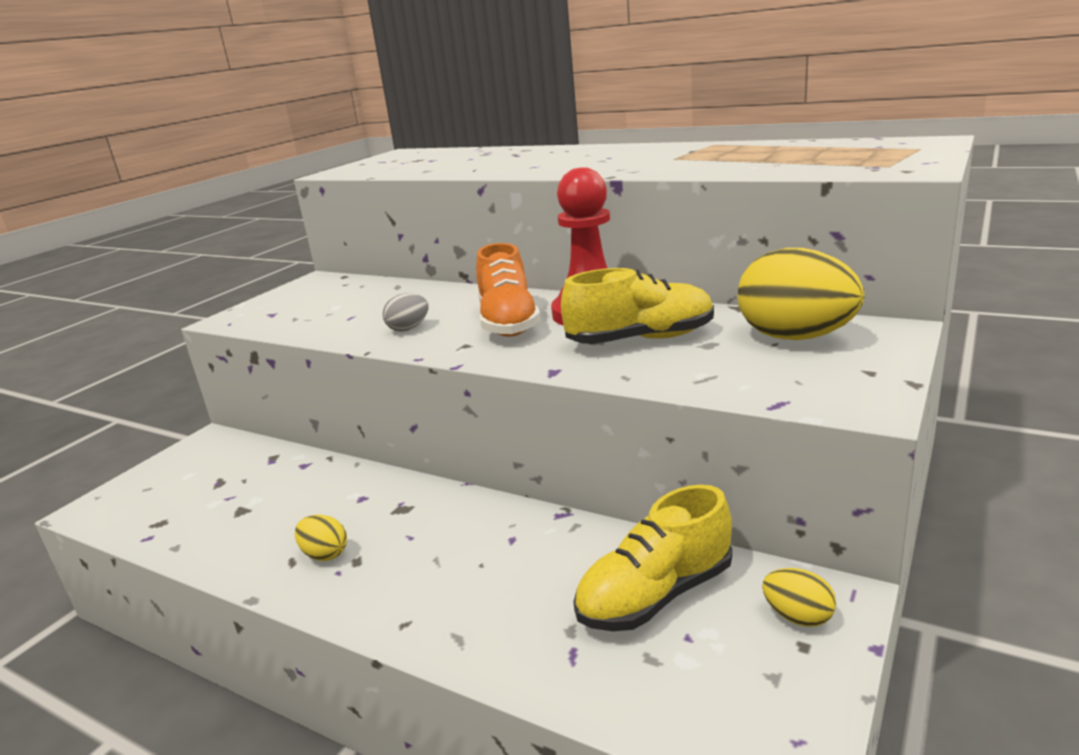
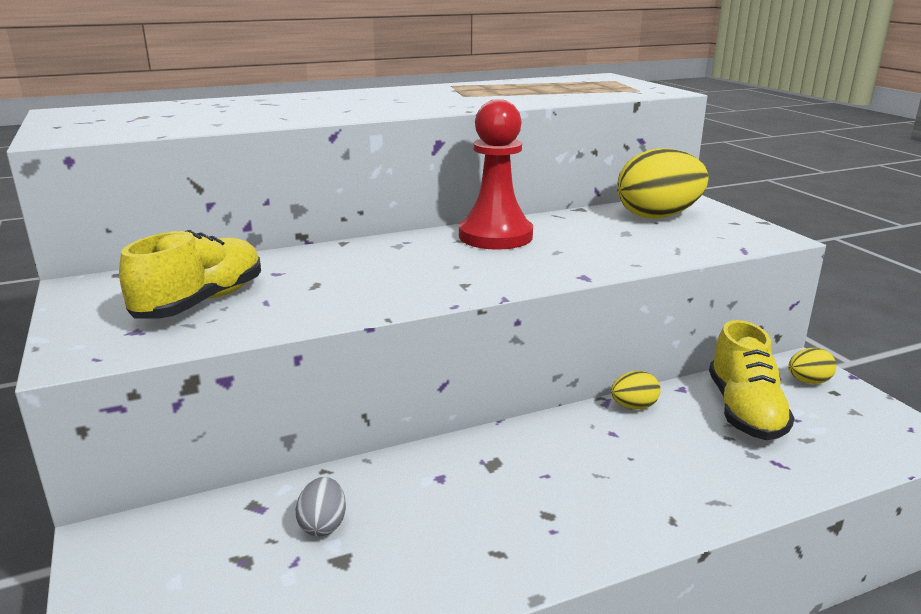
camera: 55 degrees left, 0 degrees up
yellow egg [295,515,347,561] -> yellow egg moved to [611,371,661,410]
grey egg [382,293,428,332] -> grey egg moved to [296,477,346,537]
orange shoe [476,243,541,337] -> none
yellow shoe [561,268,714,344] -> yellow shoe moved to [119,230,261,319]

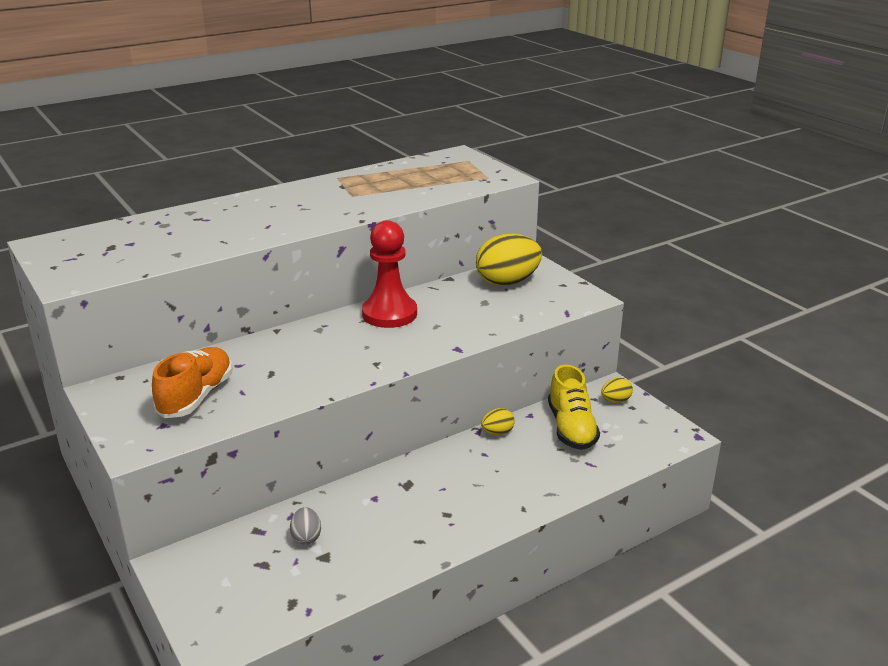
camera: 10 degrees left, 5 degrees up
yellow shoe [119,230,261,319] -> orange shoe [152,347,232,418]

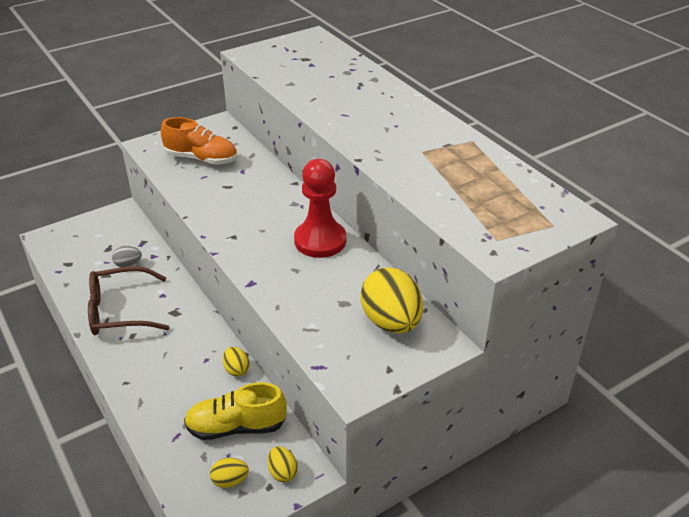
camera: 90 degrees right, 10 degrees up
none -> brown glasses [88,266,170,335]
none -> yellow egg [210,458,249,488]

